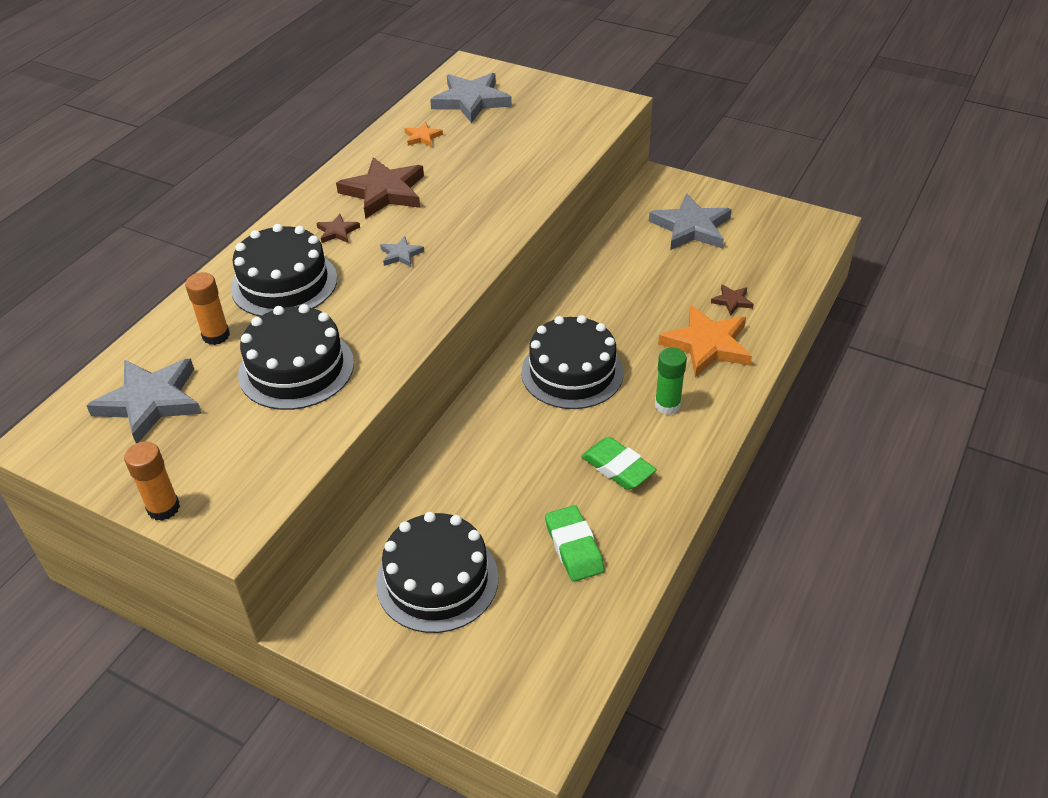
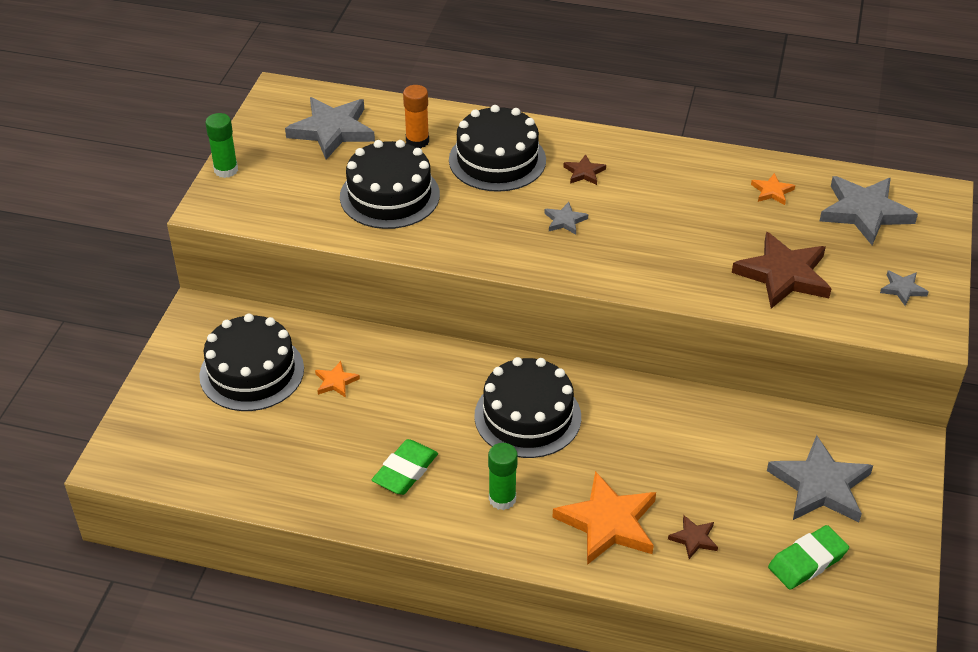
camera: 75 degrees right, 0 degrees up
orange glue stick [124,442,180,521] -> green glue stick [205,113,238,178]
brown star [336,157,424,219] -> brown star moved to [732,232,832,309]
green eraser [545,505,605,582] -> green eraser moved to [768,525,849,590]
none -> orange star [315,361,360,398]
none -> grey star [880,271,929,306]

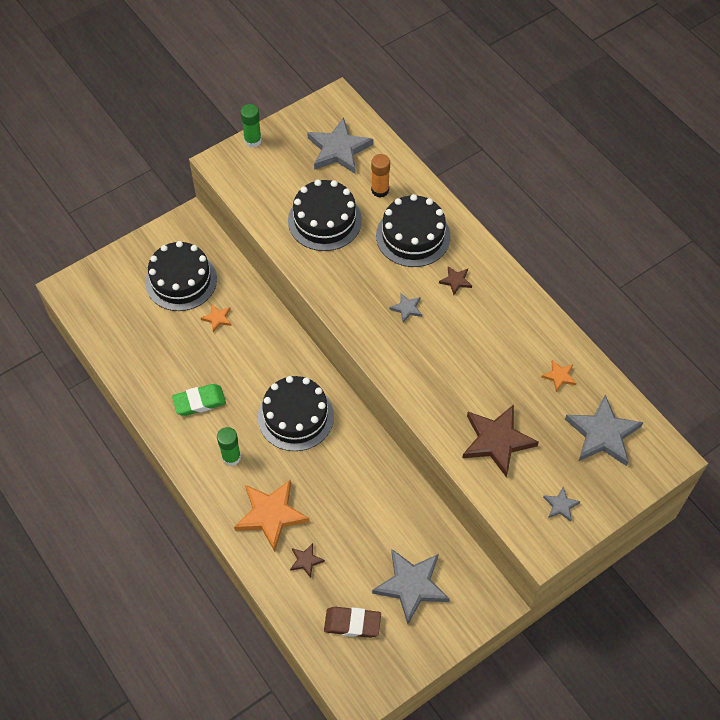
camera: 40 degrees right, 15 degrees up
green eraser [768,525,849,590] -> brown eraser [324,607,381,638]

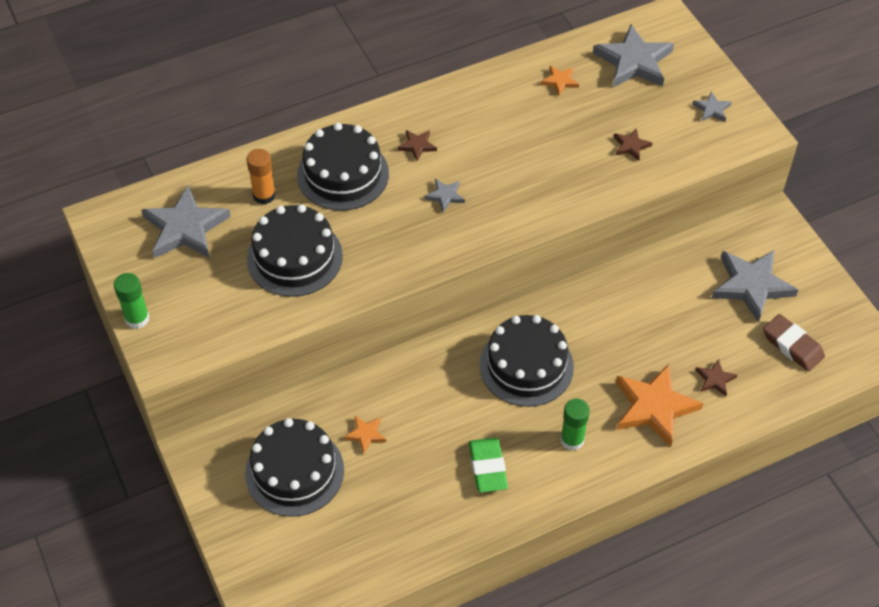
camera: 80 degrees left, 5 degrees down
brown eraser [324,607,381,638] -> brown eraser turned 60 degrees counterclockwise [763,314,825,371]
brown star [462,404,539,478] -> brown star [614,128,652,161], size x0.47

